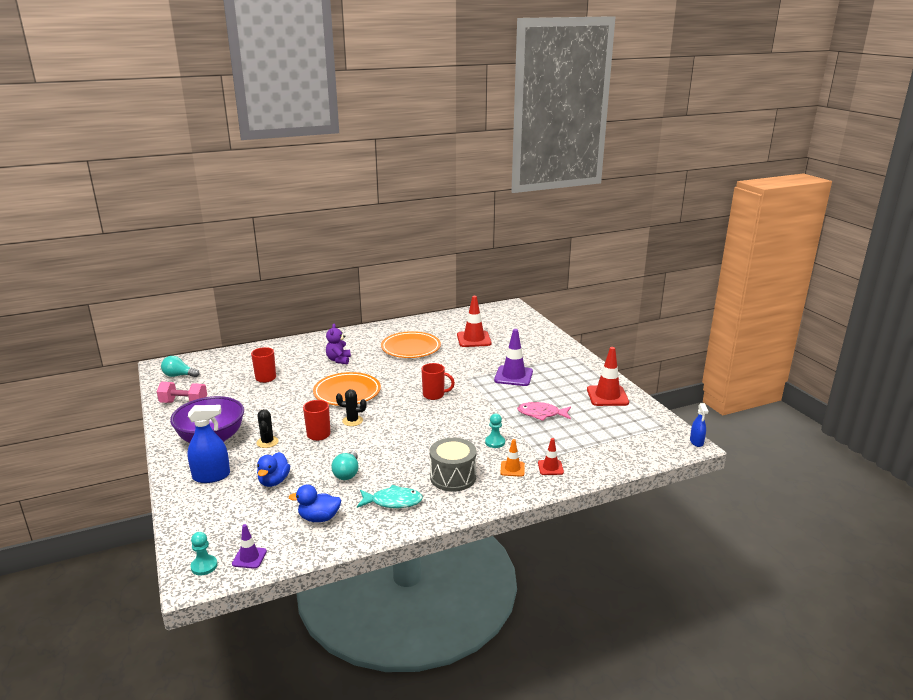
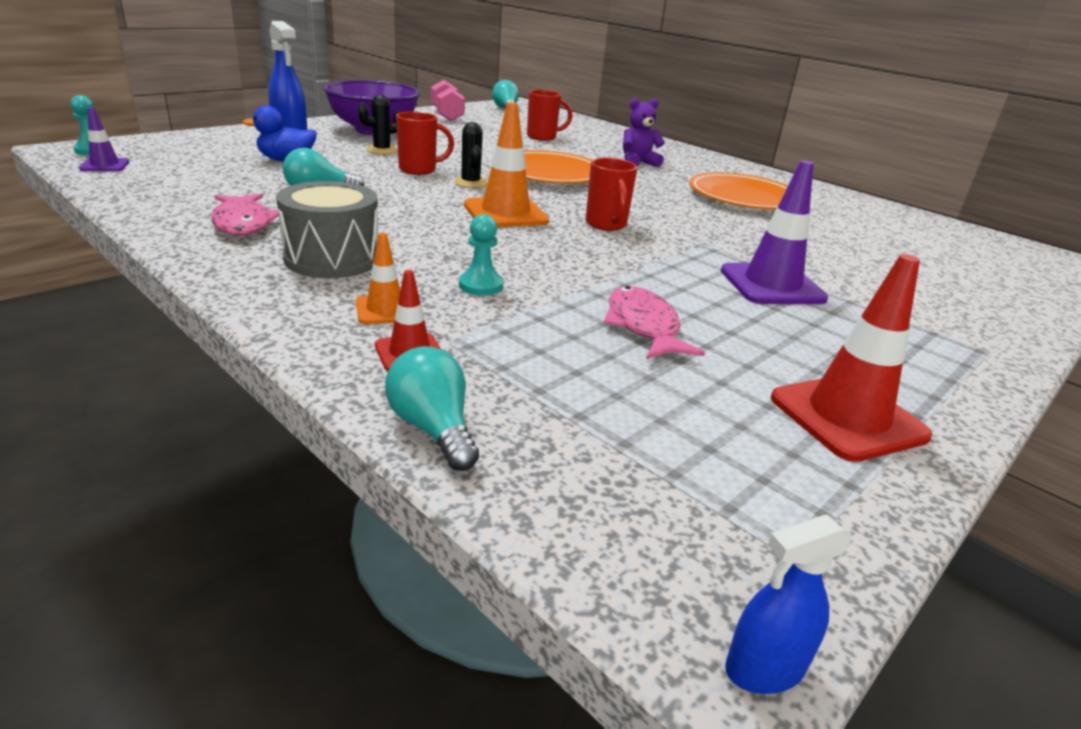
camera: 65 degrees right, 5 degrees up
blue duck [289,484,341,522] -> none
turquoise fish [357,485,423,508] -> pink fish [211,193,279,235]
red traffic cone [457,296,491,347] -> none
none -> turquoise light bulb [385,346,479,471]
none -> orange traffic cone [464,102,549,227]

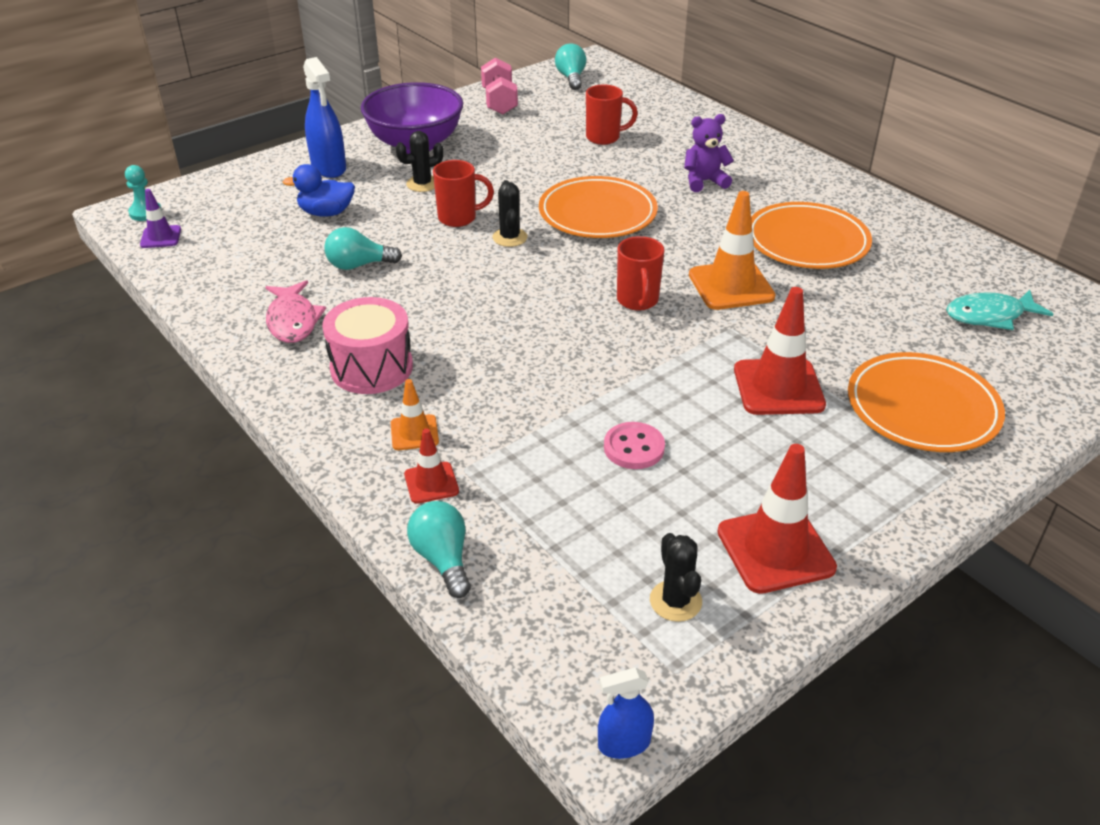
camera: 10 degrees right, 10 degrees up
grey drum [276,181,378,278] -> pink drum [322,297,413,394]
turquoise pawn [459,214,503,296] -> none
orange traffic cone [464,102,549,227] -> orange traffic cone moved to [689,191,776,310]
pink fish [604,286,705,359] -> pink button [604,422,665,469]
purple traffic cone [721,160,828,304] -> red traffic cone [734,287,826,415]
none -> black cactus [650,533,702,622]
none -> orange plate [848,352,1005,452]
none -> turquoise fish [946,290,1053,330]

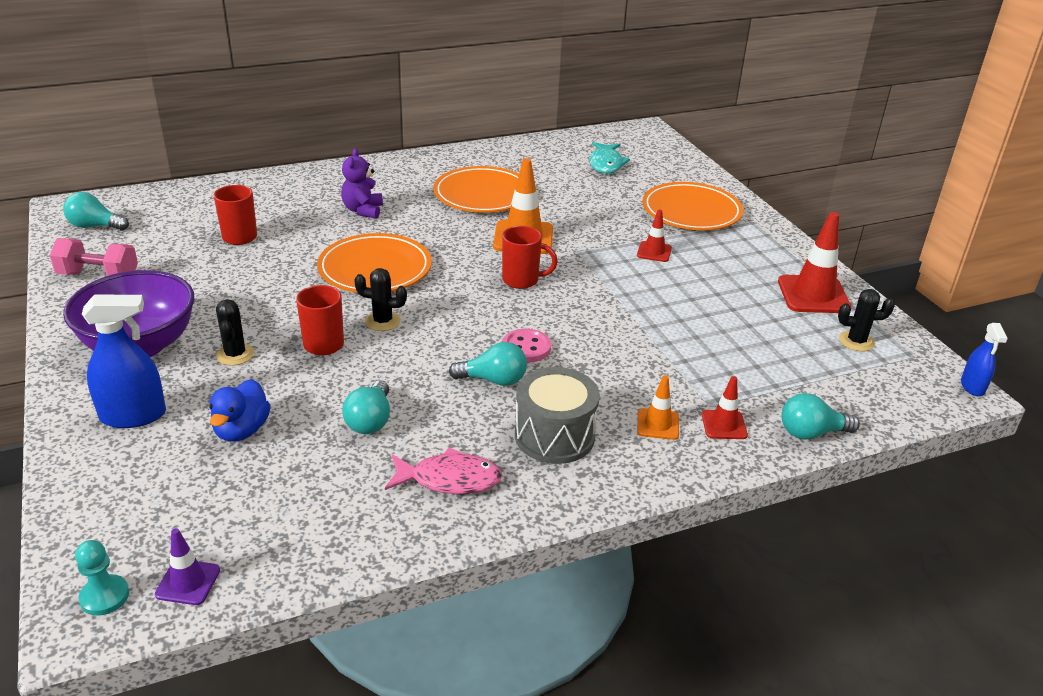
camera: 75 degrees left, 5 degrees down
pink drum [322,297,413,394] -> grey drum [515,367,600,464]
pink button [604,422,665,469] -> pink button moved to [503,329,551,363]
red traffic cone [734,287,826,415] -> red traffic cone [637,210,672,262], size x0.54
none -> turquoise light bulb [449,342,527,386]

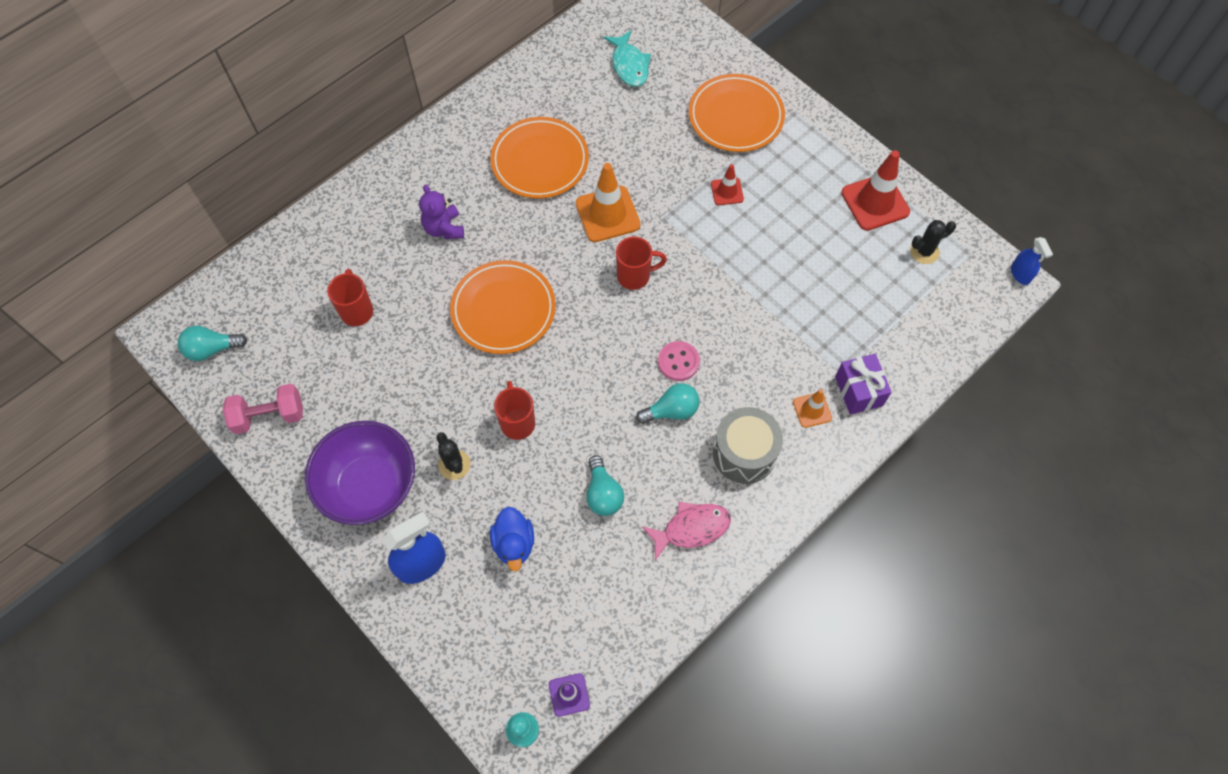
camera: 20 degrees left, 30 degrees up
black cactus [354,268,407,331] -> none
red traffic cone [702,376,748,439] -> purple gift [835,354,892,415]
turquoise light bulb [781,393,860,440] -> none

